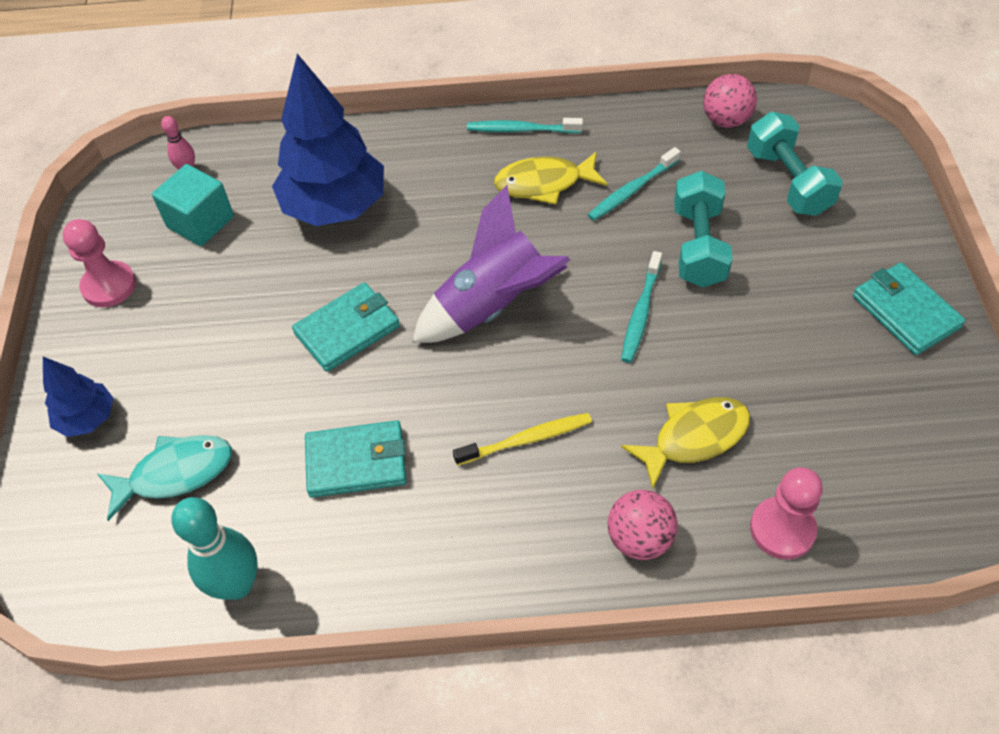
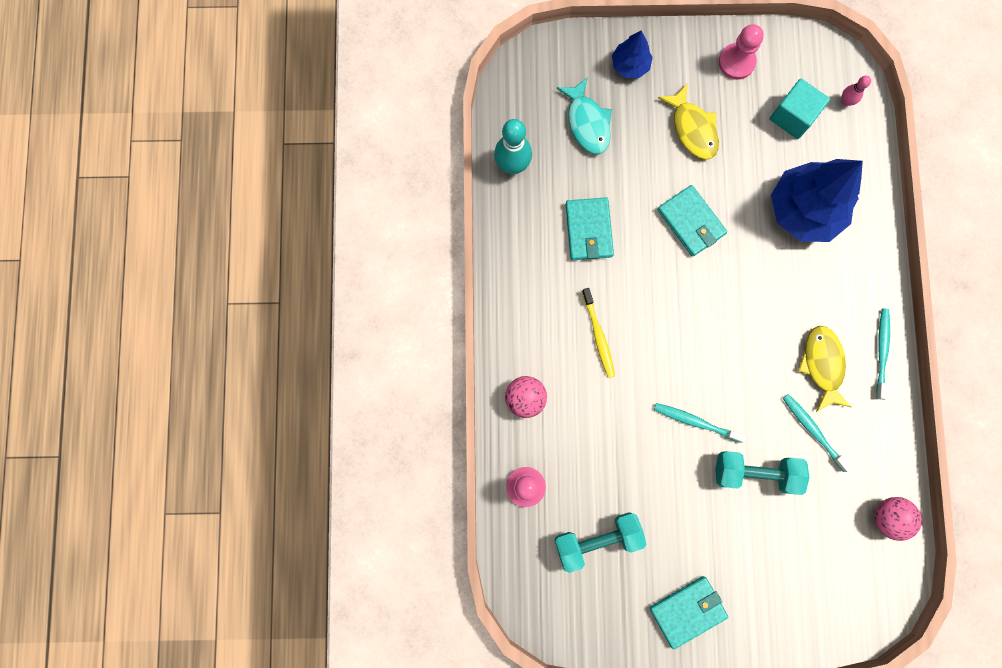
camera: 90 degrees right, 25 degrees up
purple rocket [412,185,571,343] -> none
yellow fish [621,397,750,489] -> yellow fish moved to [658,83,719,160]
turquoise dumbbell [747,112,843,216] -> turquoise dumbbell moved to [554,512,646,573]

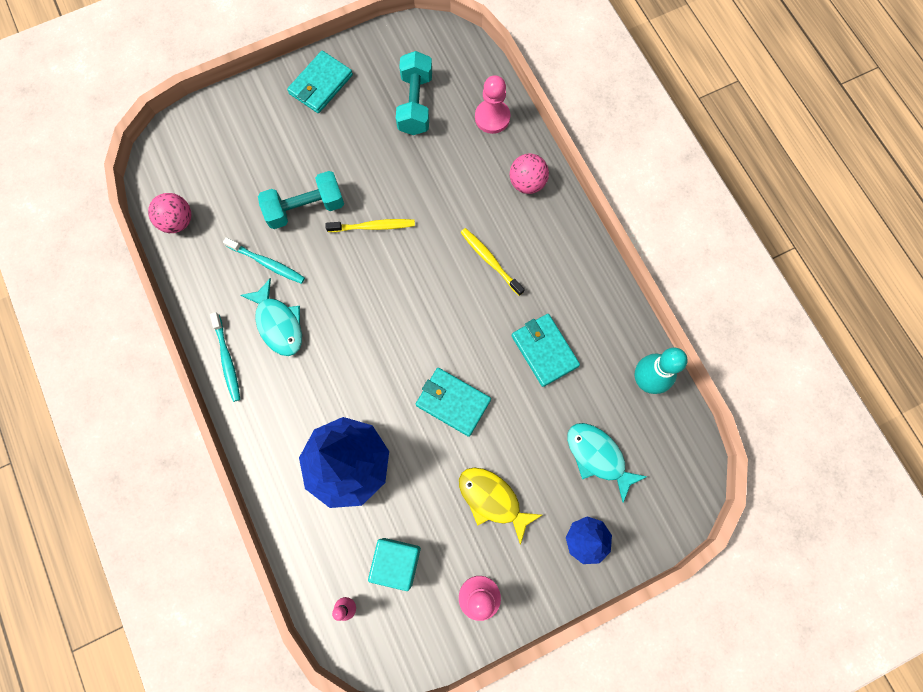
camera: 155 degrees right, 5 degrees down
turquoise dumbbell [554,512,646,573] -> turquoise dumbbell turned 45 degrees counterclockwise [396,51,432,135]
turquoise toothbrush [654,403,746,443] -> yellow toothbrush [325,219,415,232]
yellow fish [798,326,851,412] -> turquoise fish [240,278,302,356]

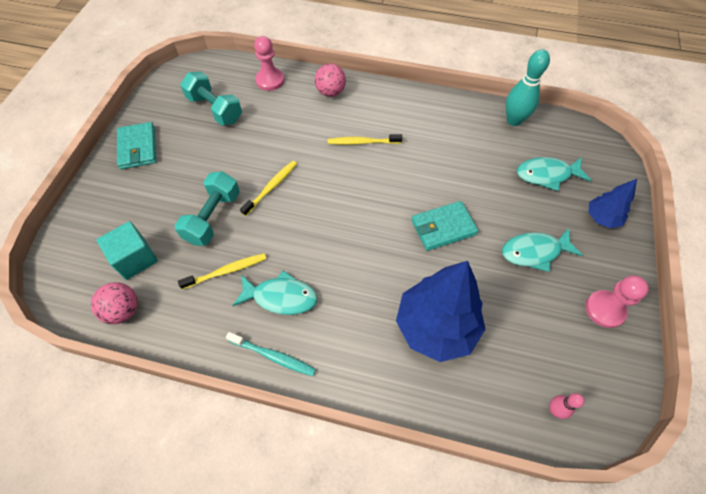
camera: 50 degrees left, 15 degrees down
turquoise toothbrush [223,237,305,284] -> yellow toothbrush [178,253,266,289]
turquoise cube [368,538,421,591] -> turquoise cube moved to [97,221,158,280]
yellow fish [459,467,542,545] -> turquoise fish [502,228,583,272]
turquoise wallet [512,314,580,387] -> none

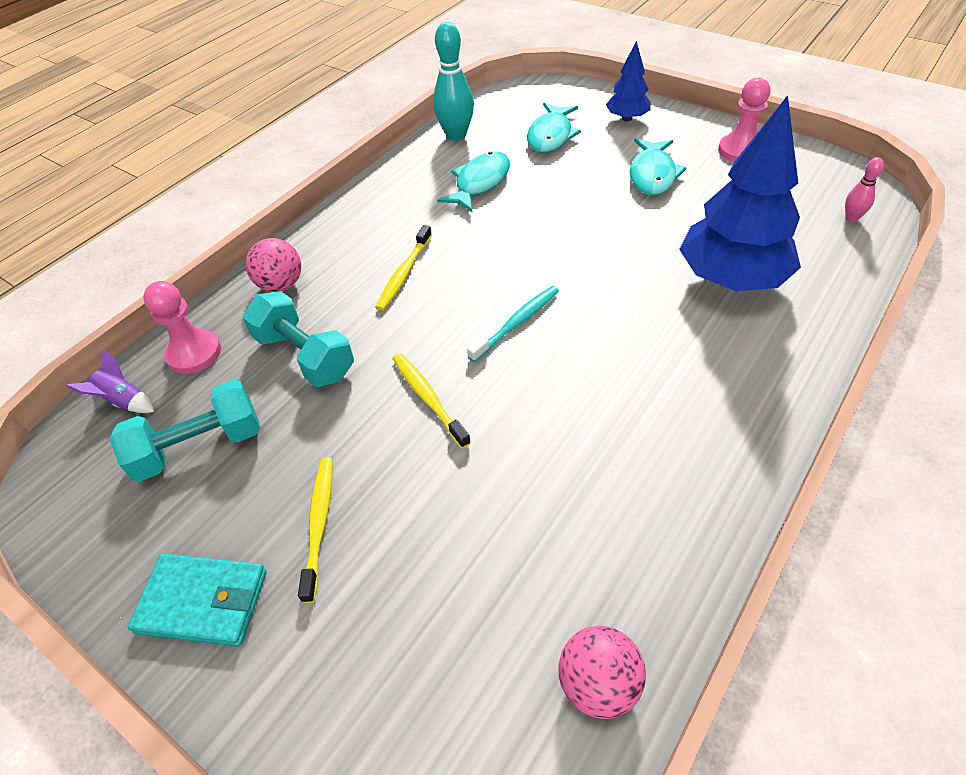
camera: 65 degrees left, 10 degrees down
turquoise cube [97,221,158,280] -> none
turquoise dumbbell [175,171,240,246] -> turquoise dumbbell moved to [243,291,354,387]
yellow toothbrush [178,253,266,289] -> yellow toothbrush moved to [298,457,333,603]
turquoise toothbrush [226,332,316,376] -> turquoise toothbrush moved to [467,286,559,362]
turquoise fish [232,271,318,315] -> turquoise fish moved to [437,151,510,213]
turquoise wallet [411,201,478,251] -> none
none -> purple rocket [66,349,154,413]

